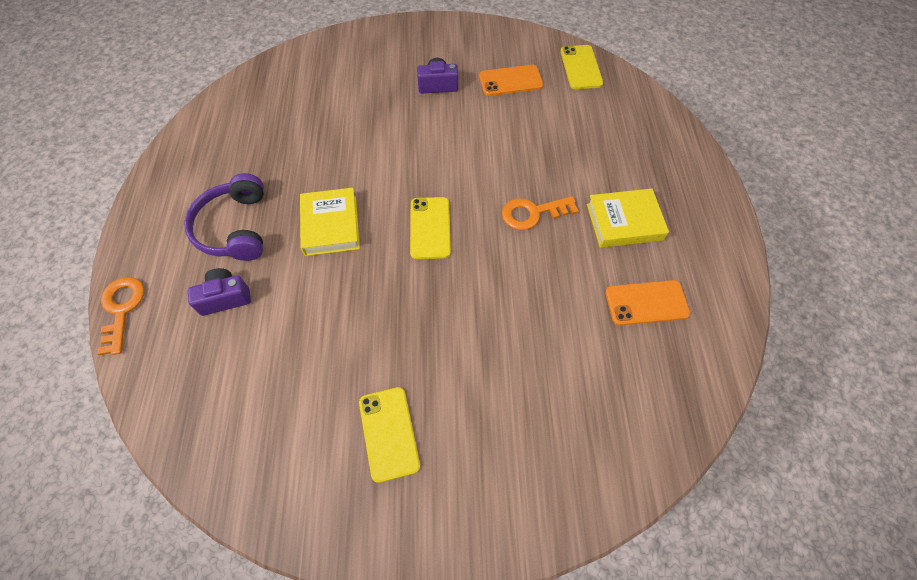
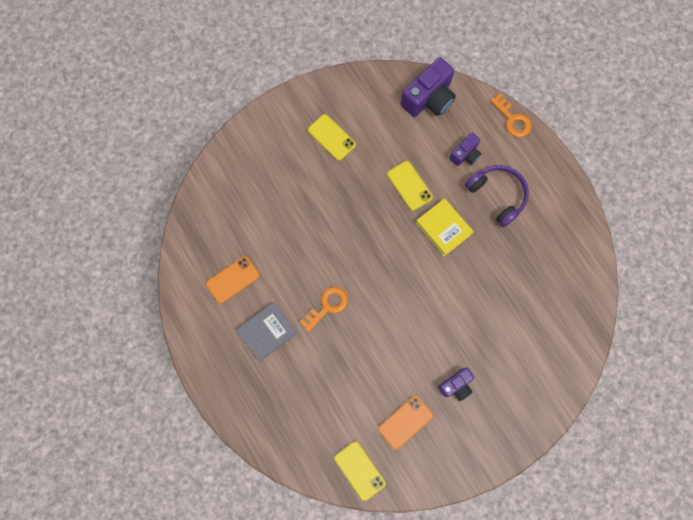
camera: 150 degrees right, 15 degrees up
yellow phone [410,197,451,259] -> yellow phone moved to [387,161,433,211]
yellow book [587,188,669,248] -> grey book [237,302,297,361]
none -> purple camera [400,57,456,117]

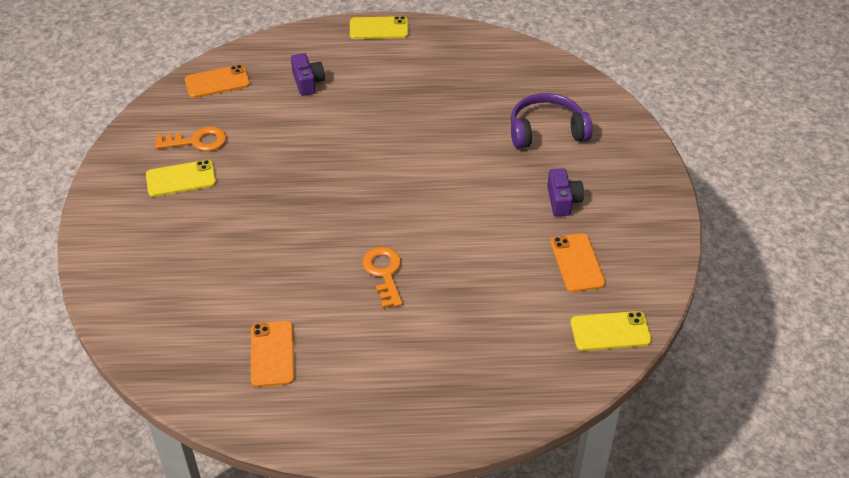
camera: 60 degrees left, 30 degrees down
grey book [237,302,297,361] -> none
yellow phone [387,161,433,211] -> yellow phone moved to [350,16,408,39]
purple camera [400,57,456,117] -> orange phone [185,65,250,98]
yellow book [416,198,474,256] -> none
purple headphones [465,165,529,227] -> purple headphones moved to [511,93,593,149]
orange key [490,93,532,137] -> orange key moved to [155,126,227,151]

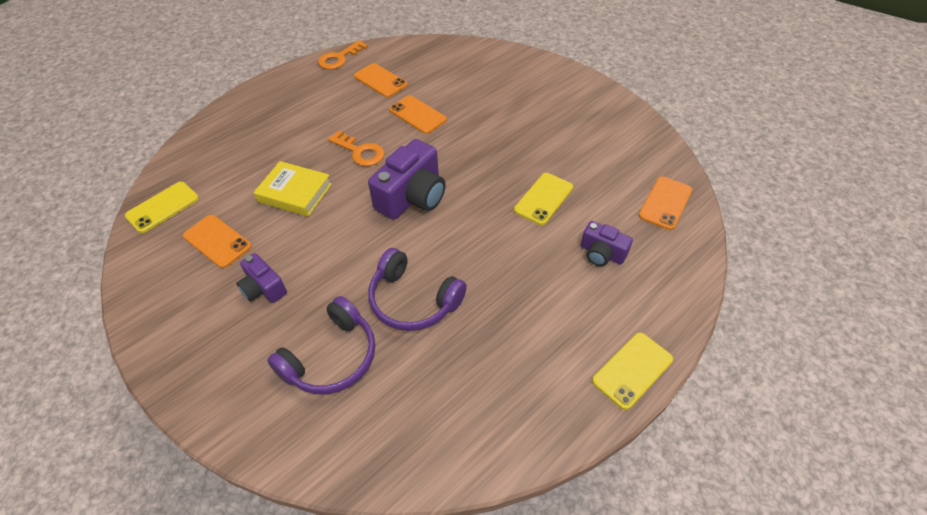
camera: 140 degrees right, 5 degrees up
yellow phone [146,160,216,197] -> yellow phone moved to [514,173,573,225]
orange key [155,126,227,151] -> orange key moved to [318,40,368,70]
none -> yellow book [254,161,332,217]
none -> purple camera [368,139,446,220]
none -> purple headphones [368,248,467,331]
none -> orange phone [389,95,447,134]

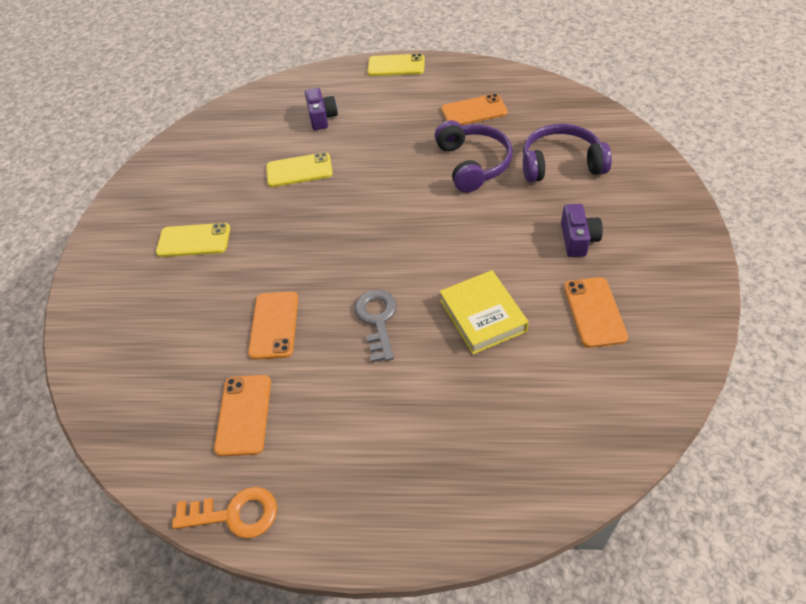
camera: 130 degrees left, 0 degrees up
yellow phone [125,182,199,233] -> yellow phone moved to [156,223,230,257]
orange key [328,131,385,166] -> grey key [354,290,397,362]
purple camera [368,139,446,220] -> none
orange phone [639,176,693,230] -> orange phone moved to [441,94,508,125]

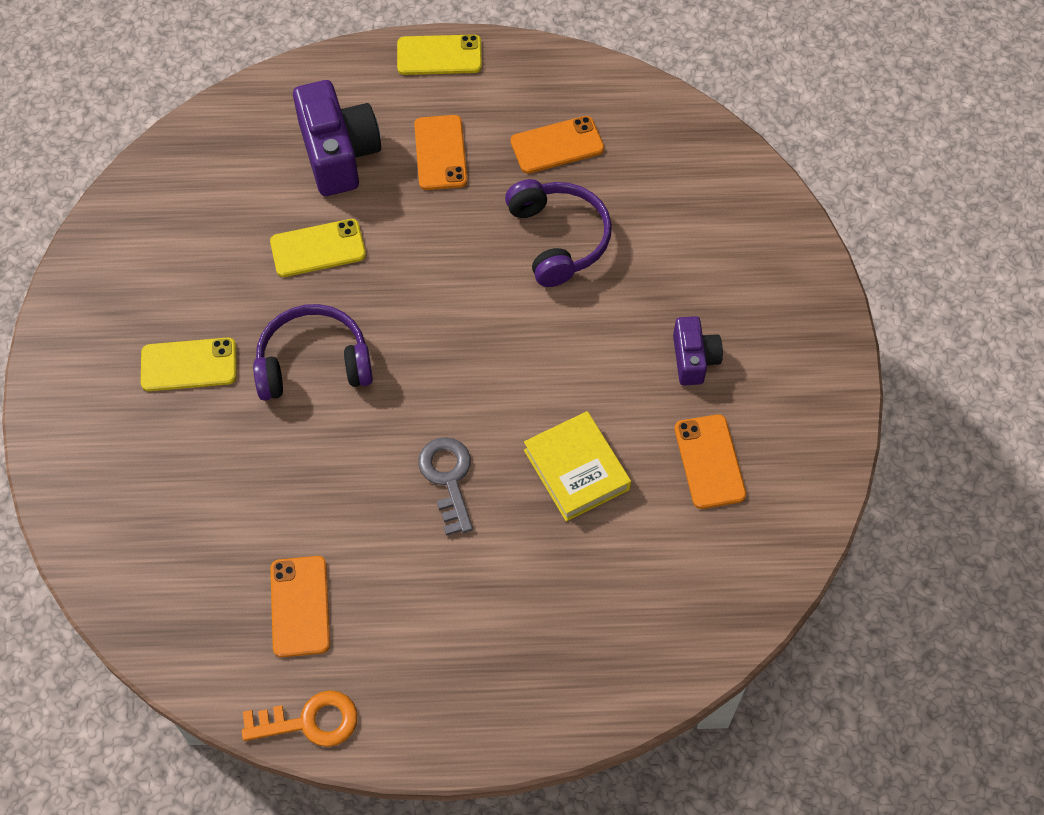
camera: 10 degrees left, 10 degrees up
orange phone [248,291,298,360] -> orange phone moved to [414,115,468,190]
purple camera [305,88,338,130] -> purple camera [293,80,381,196], size x1.77
purple headphones [523,124,612,182] -> purple headphones moved to [253,304,373,401]

